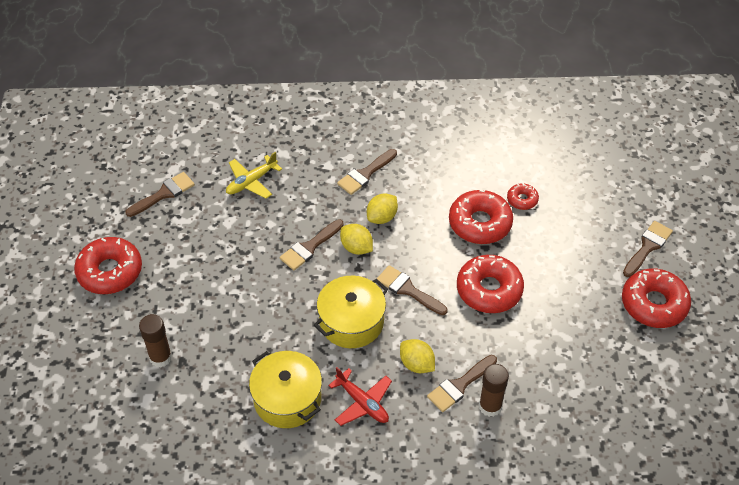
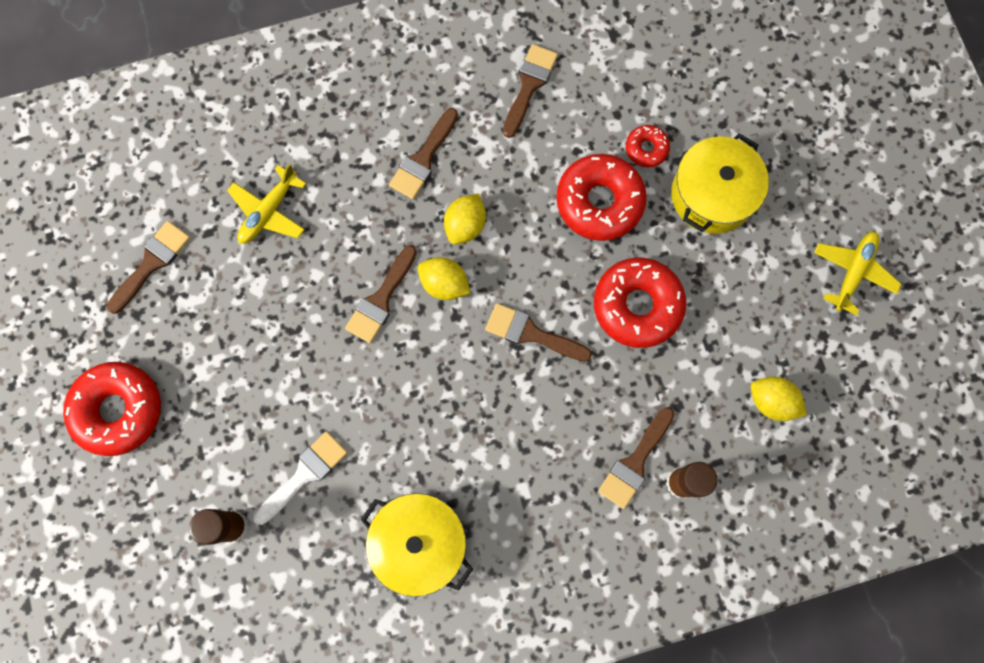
camera: 15 degrees left, 25 degrees up
yellow pot [314,276,388,348] -> yellow pot moved to [671,133,769,234]
red plane [328,367,392,426] -> none
yellow lemon [400,339,435,373] -> yellow lemon moved to [751,376,807,421]
red donut [622,268,691,328] -> yellow plane [814,232,902,316]
brown brush [623,221,673,277] -> brown brush moved to [503,44,558,138]
none -> white brush [253,431,348,525]

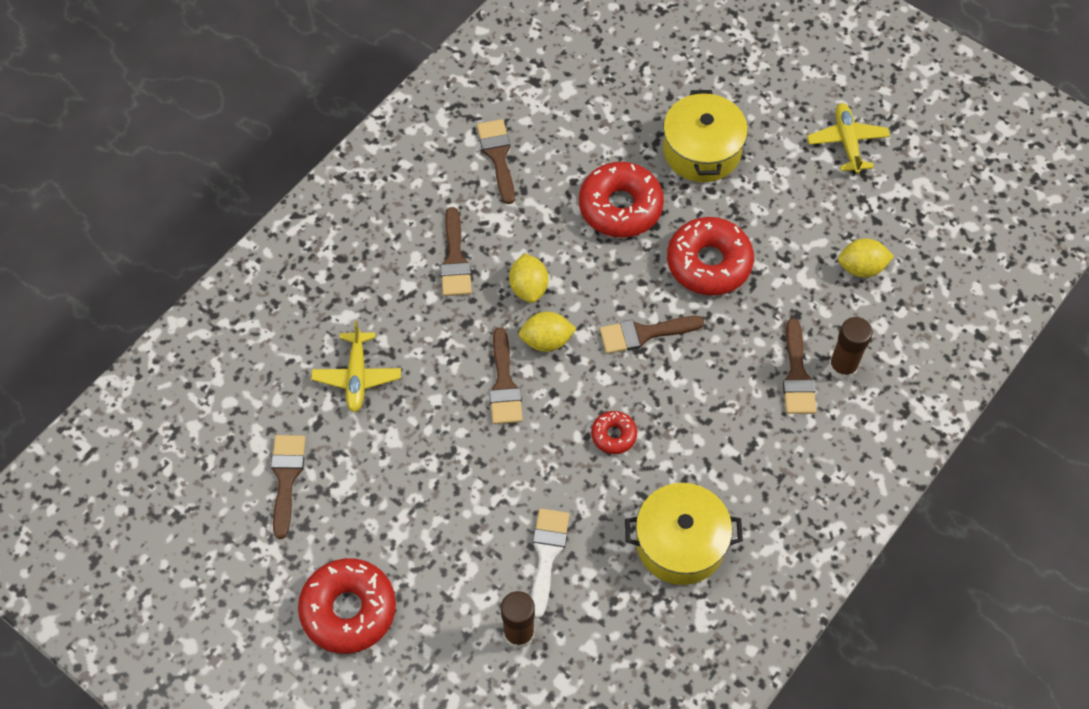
camera: 35 degrees left, 15 degrees down
red donut [626,125,670,167] -> red donut moved to [591,411,637,454]

